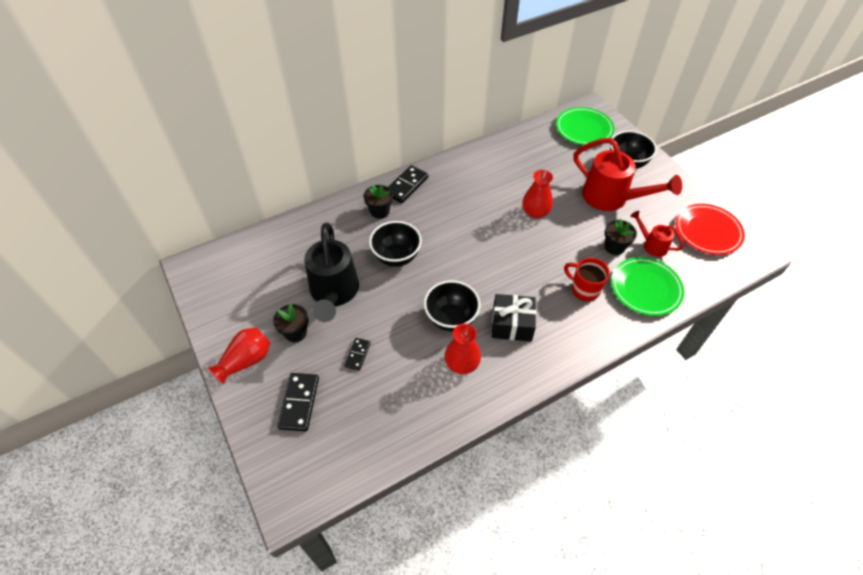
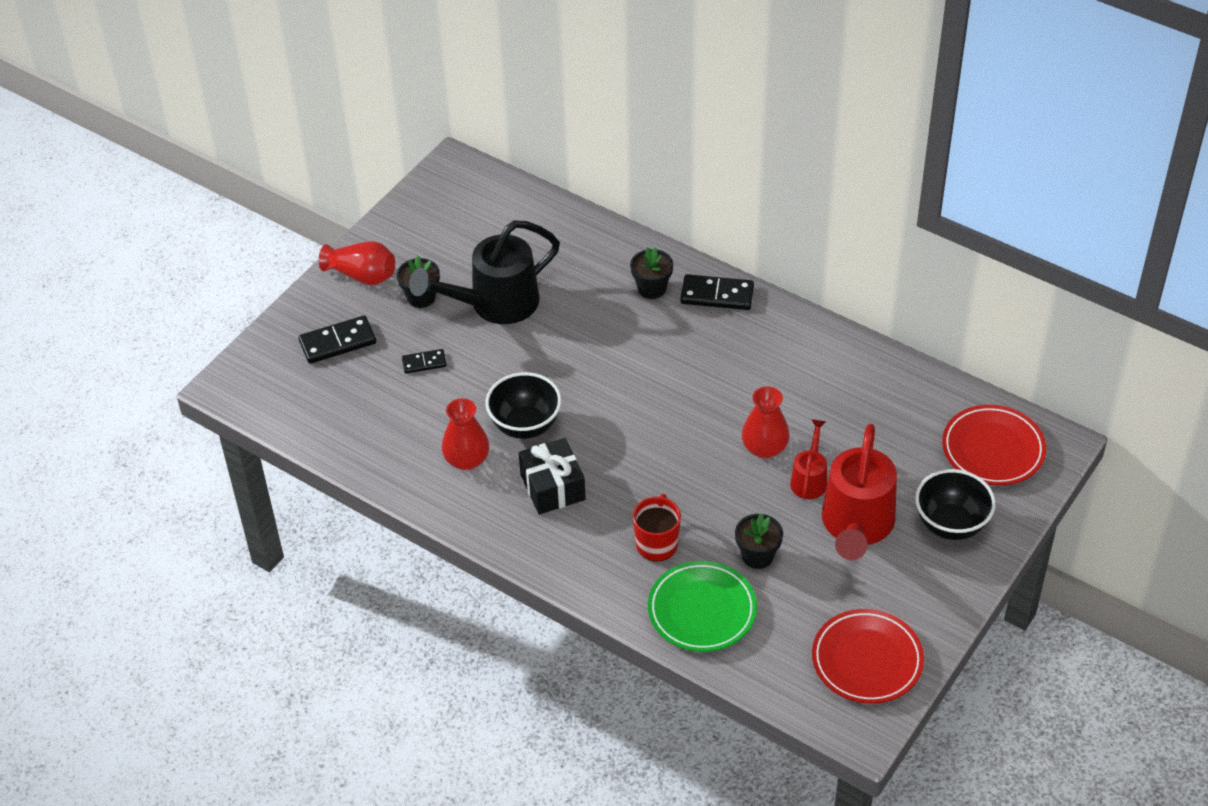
camera: 65 degrees right, 5 degrees down
black bowl [369,221,422,267] -> none
green plate [556,107,614,145] -> red plate [942,405,1046,486]
red watering can [630,211,683,257] -> red watering can moved to [790,419,827,499]

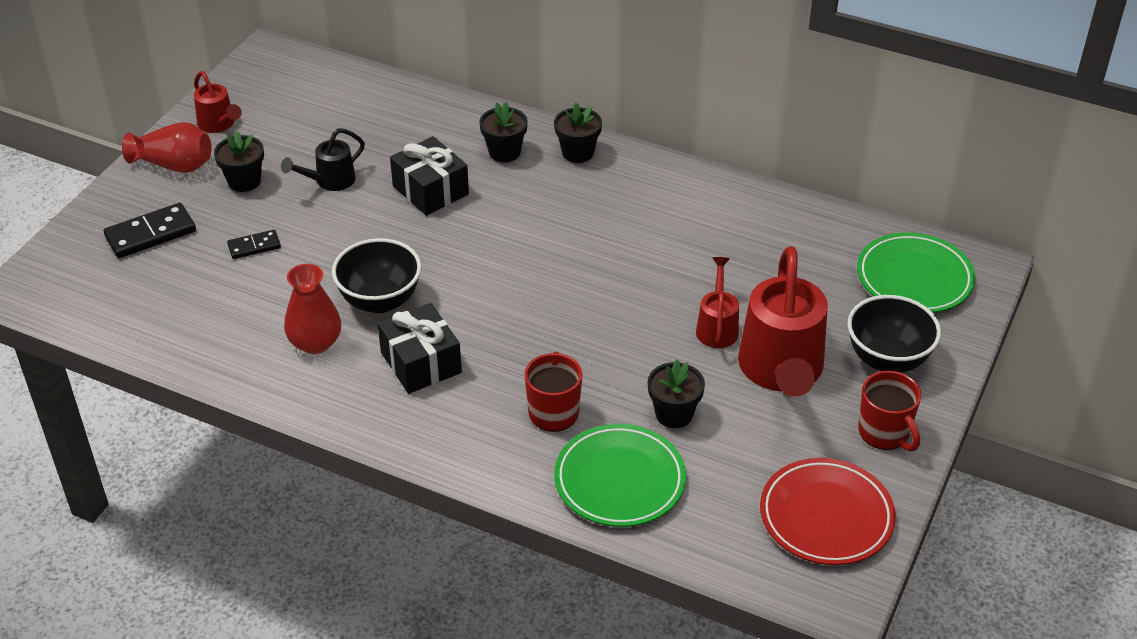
camera: 10 degrees left, 5 degrees down
black watering can [409,220,560,324] -> black watering can [281,128,365,191], size x0.51
black domino [680,274,754,310] -> black flower pot [554,103,602,163]
red vase [742,386,790,459] -> none
red plate [942,405,1046,486] -> green plate [857,232,975,313]
none -> red watering can [194,71,242,133]
none -> black gift [390,136,469,216]
none -> red mug [858,371,921,452]

